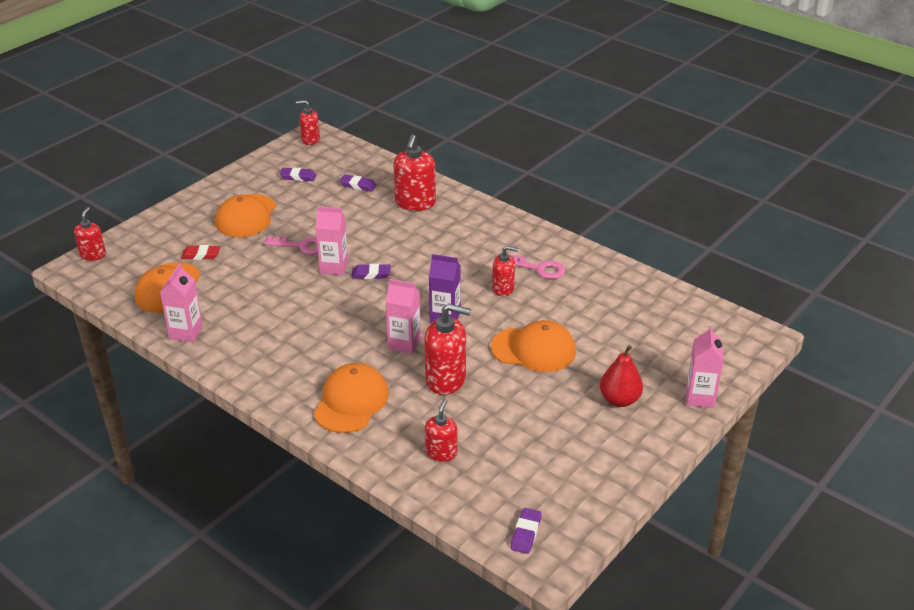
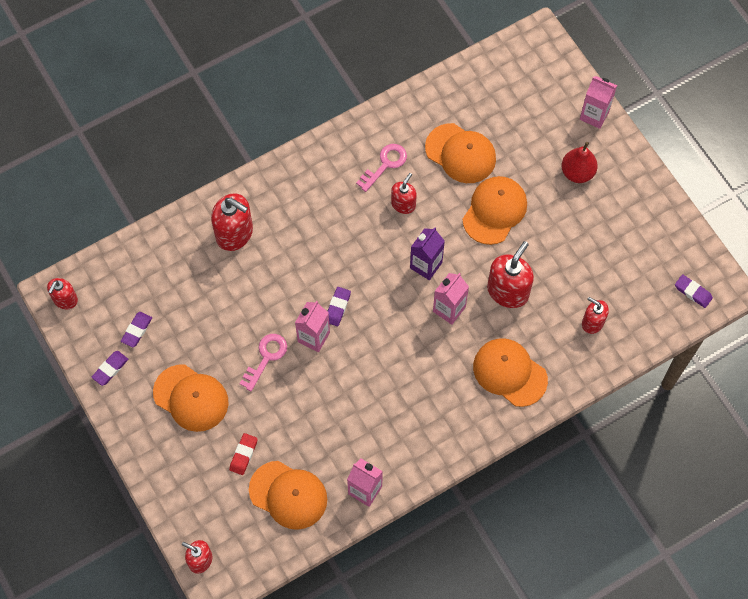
camera: 70 degrees left, 30 degrees up
purple eraser [340,174,376,192] -> purple eraser moved to [91,351,128,386]
none -> orange cap [425,123,496,183]

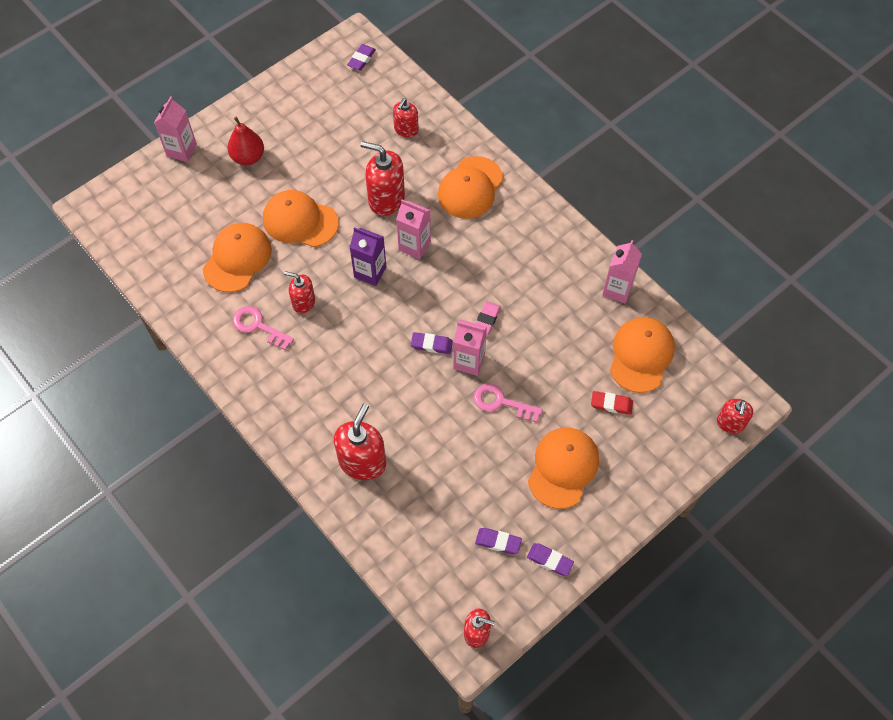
camera: 100 degrees left, 5 degrees down
none -> pink eraser [476,301,501,336]

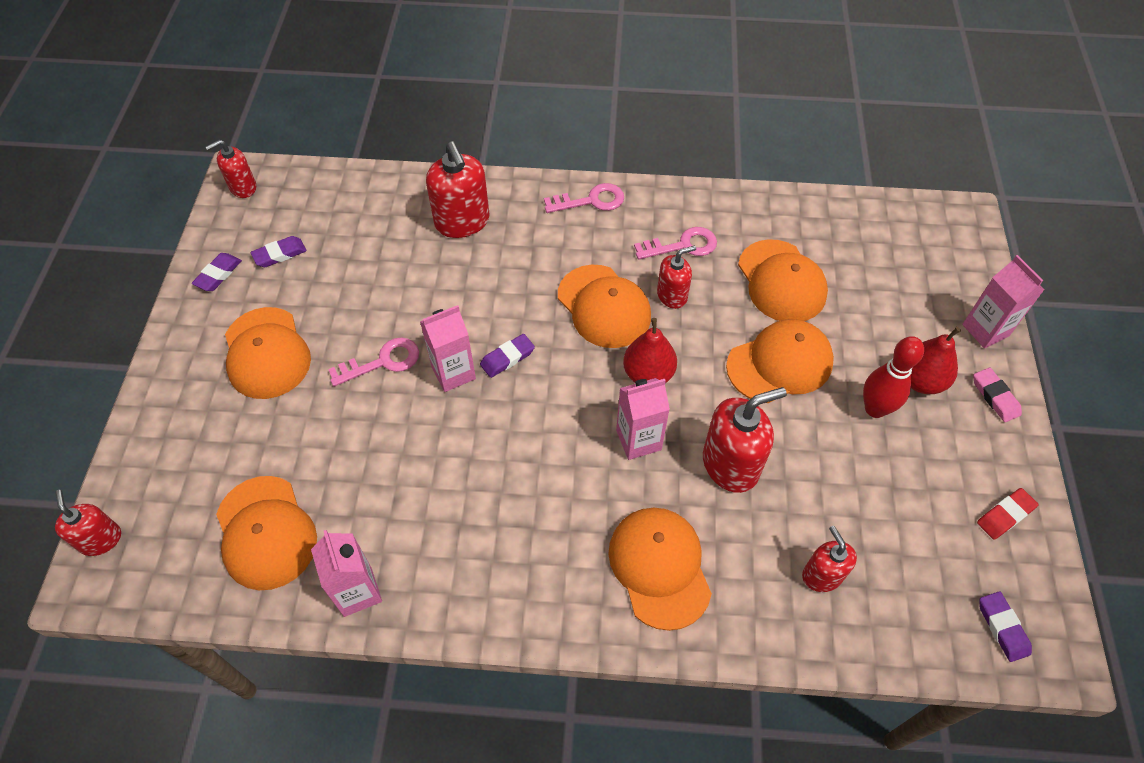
camera: 135 degrees right, 5 degrees down
purple carton [349,227,386,286] -> red pear [623,318,677,383]
pink eraser [476,301,501,336] -> pink eraser moved to [973,368,1022,422]
purple eraser [527,543,574,576] -> purple eraser turned 45 degrees counterclockwise [192,253,242,291]
red eraser [591,391,633,415] -> red eraser moved to [977,488,1038,540]
none -> pink key [544,183,624,213]
none -> orange cap [558,265,651,348]
none -> red bowling pin [863,336,924,418]

